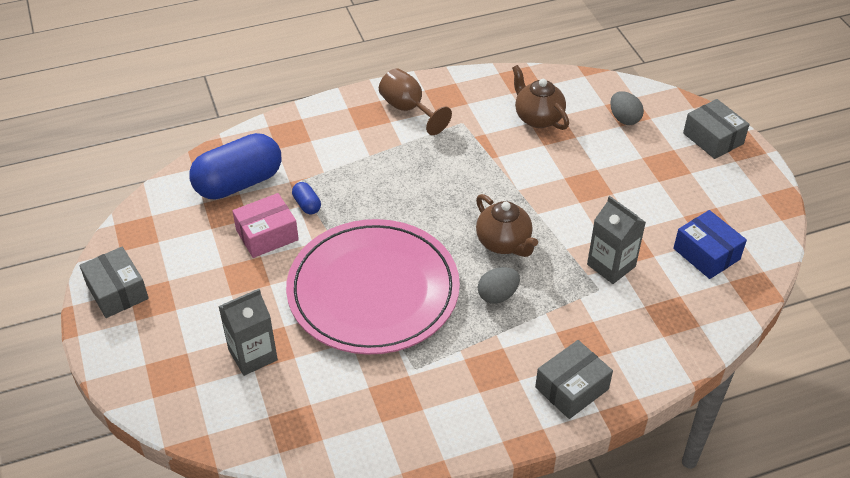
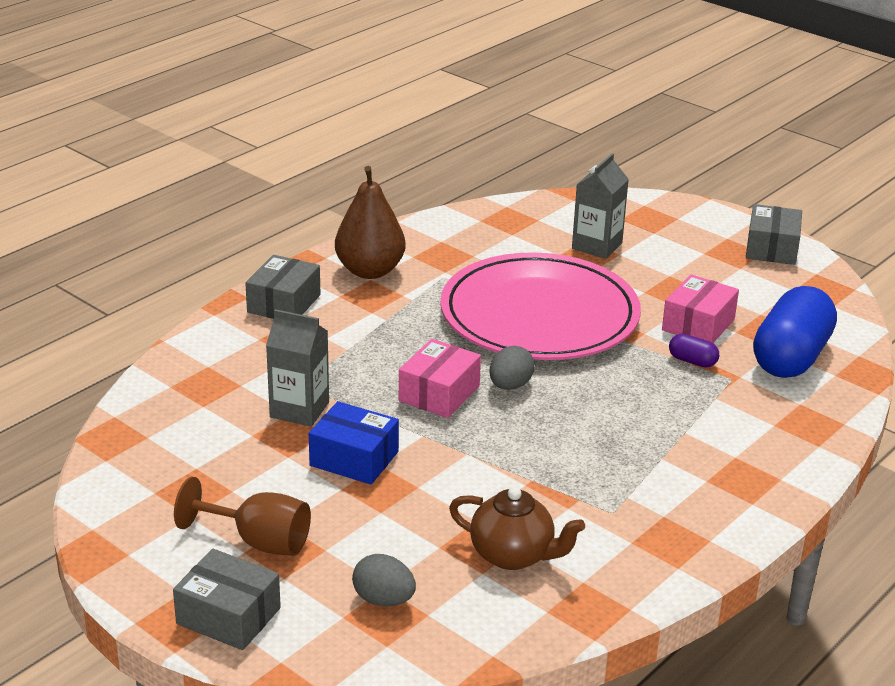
camera: 150 degrees right, 15 degrees down
grey box [80,247,149,318] -> grey box turned 75 degrees clockwise [746,204,802,265]
blue capsule [292,182,321,214] -> purple capsule [669,334,719,368]
brown goblet [379,68,452,135] -> brown goblet moved to [174,476,311,556]
brown teapot [476,194,538,257] -> pink box [399,339,481,418]
grey egg [478,267,520,304] -> grey egg moved to [489,346,535,390]
blue box [673,210,747,279] -> blue box moved to [309,401,399,485]
none -> brown pear [335,166,406,279]

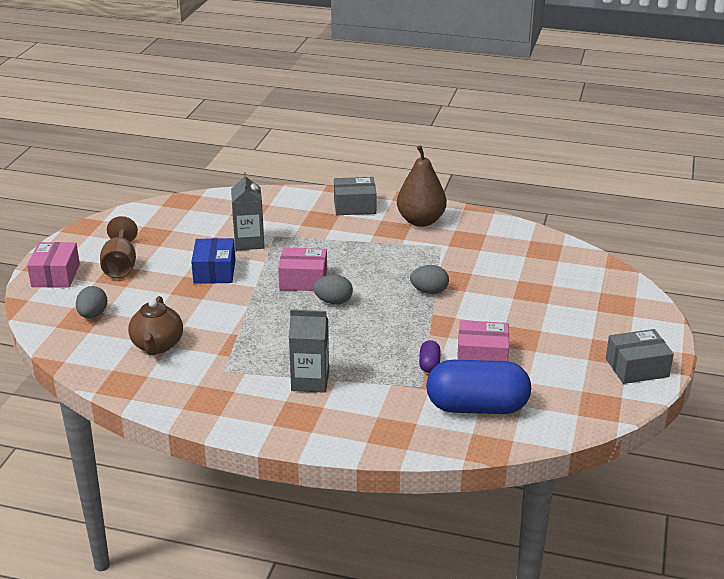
camera: 65 degrees right, 0 degrees up
grey box [173,549,281,650] -> pink box [27,242,80,288]
pink plate [440,252,641,360] -> grey egg [410,265,449,294]
grey carton [572,153,629,259] -> grey carton moved to [289,309,329,393]

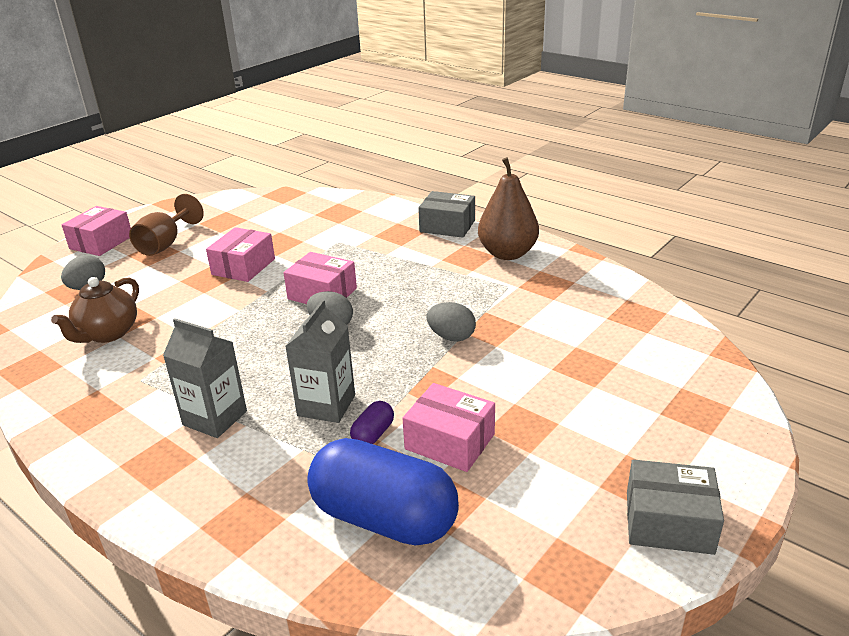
camera: 25 degrees right, 0 degrees up
blue box [191,238,235,284] -> pink box [206,227,275,282]
grey carton [231,172,264,250] -> grey carton moved to [286,300,355,423]

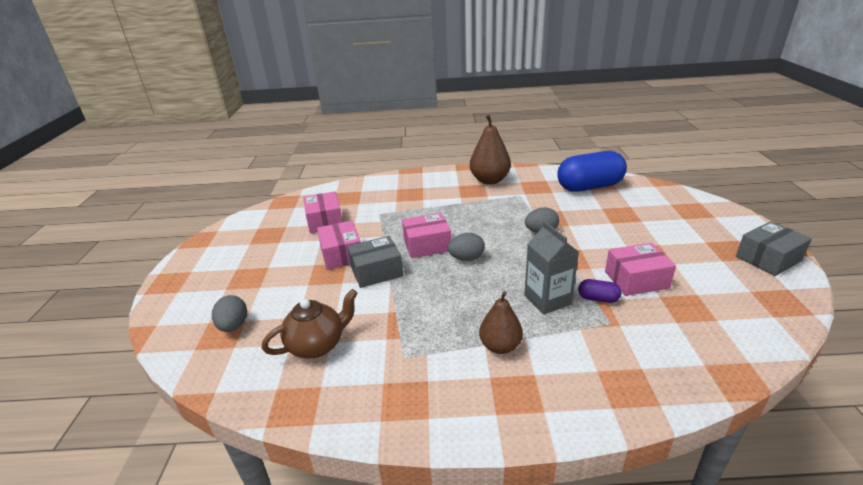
camera: 40 degrees left, 0 degrees up
brown teapot [51,277,139,343] -> brown teapot turned 105 degrees counterclockwise [262,289,358,358]
pink box [62,206,131,256] -> pink box moved to [303,191,343,233]
brown goblet [129,194,204,256] -> none
grey carton [163,318,247,438] -> brown pear [479,291,523,354]
blue capsule [307,438,459,545] -> blue capsule moved to [557,151,627,192]
purple capsule [350,401,394,444] -> purple capsule turned 60 degrees counterclockwise [578,279,621,303]
grey box [418,191,475,238] -> grey box moved to [347,236,403,288]

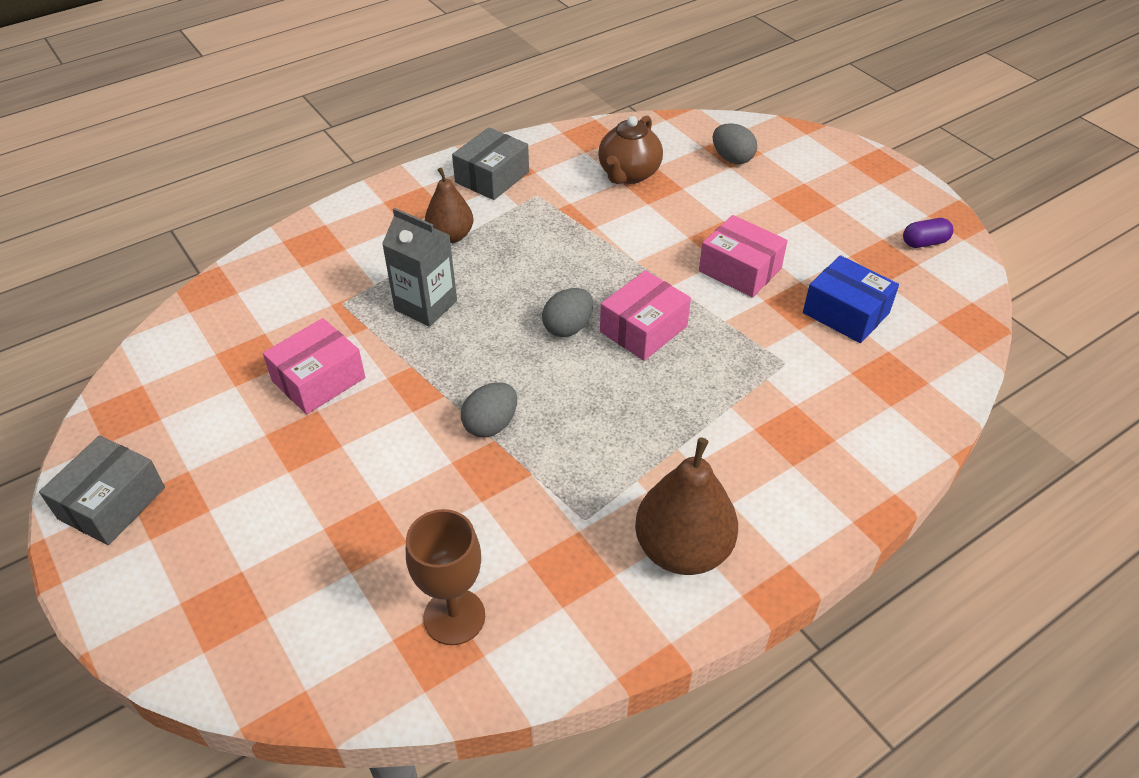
camera: 145 degrees right, 15 degrees up
pink box [303,191,343,233] -> blue box [803,255,899,343]
grey box [347,236,403,288] -> grey box moved to [452,127,529,200]
blue capsule [557,151,627,192] -> brown goblet [406,509,485,645]
purple capsule [578,279,621,303] -> purple capsule moved to [903,218,954,248]

